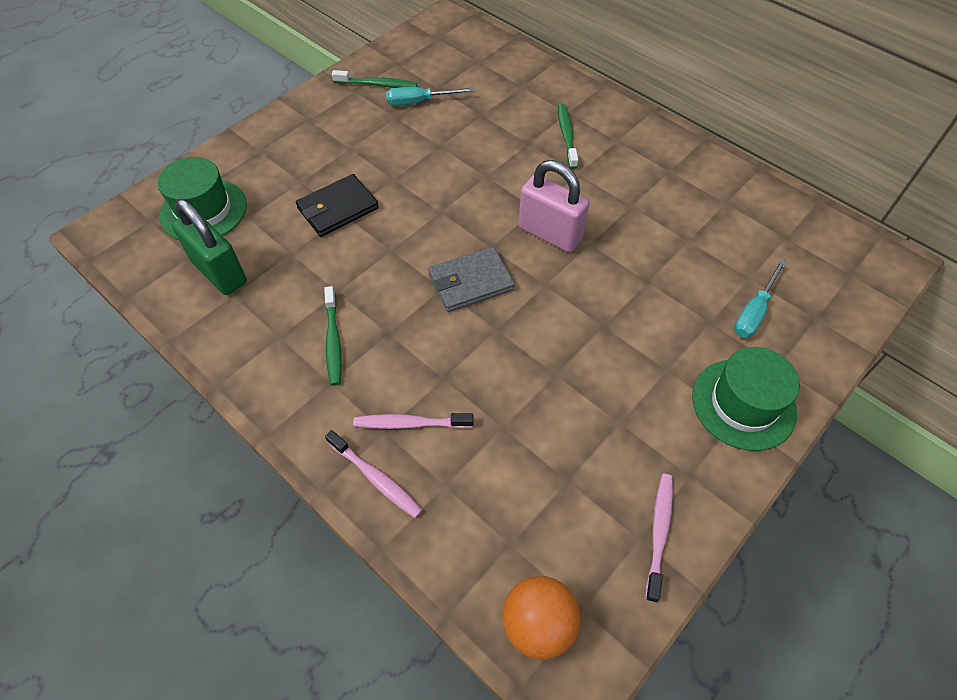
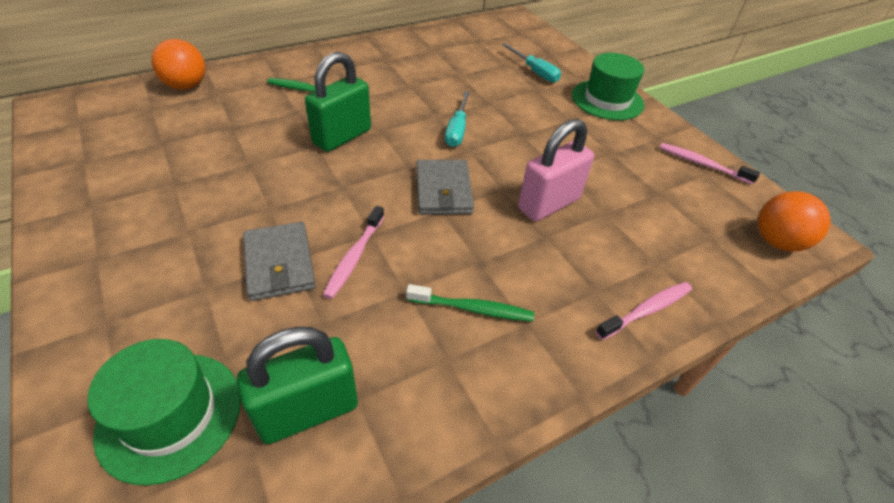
camera: 75 degrees left, 10 degrees down
black wallet [296,174,379,237] -> grey wallet [243,222,316,301]
green toothbrush [332,70,417,88] -> none
pink toothbrush [353,413,473,429] -> pink toothbrush moved to [323,206,384,299]
turquoise screwdriver [386,87,474,106] -> turquoise screwdriver moved to [445,91,470,147]
pink padlock [519,160,590,252] -> pink padlock moved to [518,119,594,221]
none -> orange ball [152,39,205,90]
none -> green padlock [305,52,371,152]

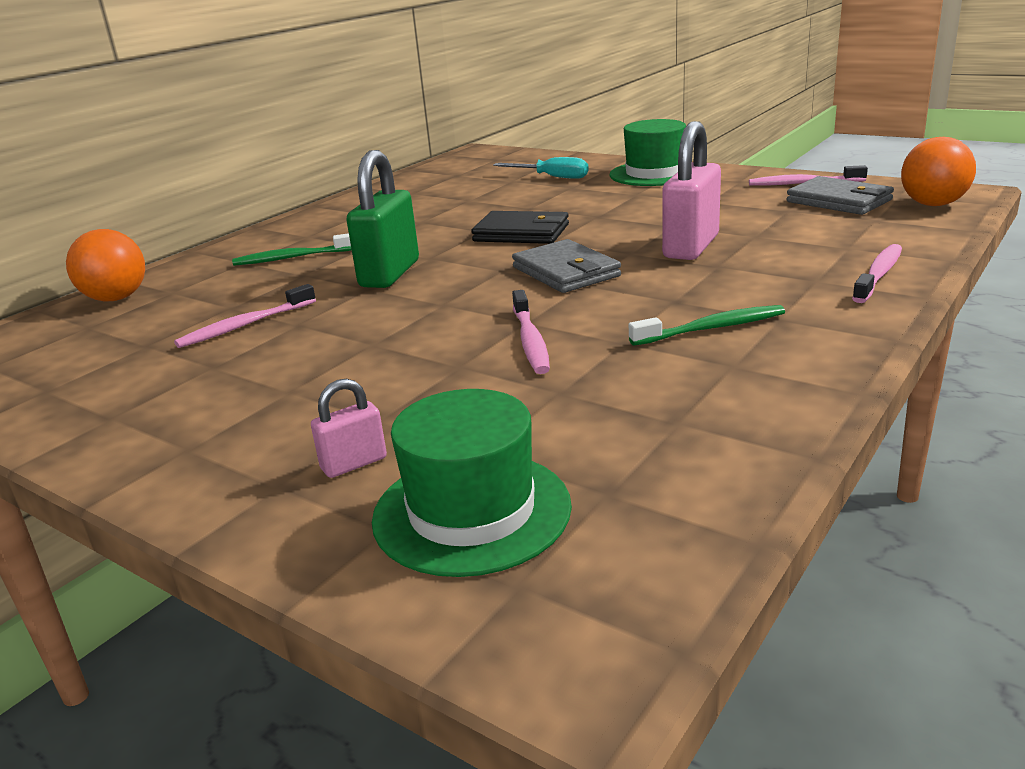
camera: 20 degrees left, 20 degrees down
green padlock [237,327,358,444] -> none
grey wallet [243,222,316,301] -> grey wallet moved to [787,176,894,215]
turquoise screwdriver [445,91,470,147] -> black wallet [471,211,569,244]
none -> pink toothbrush [174,284,316,348]
none -> pink padlock [311,379,387,478]

